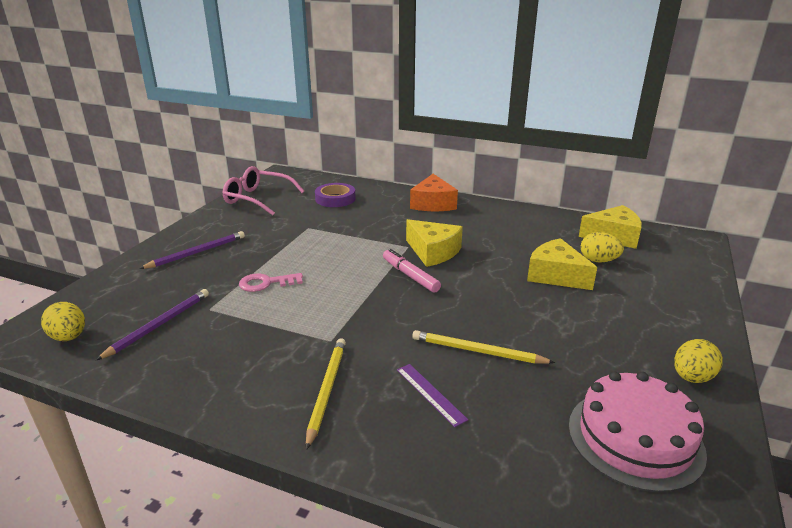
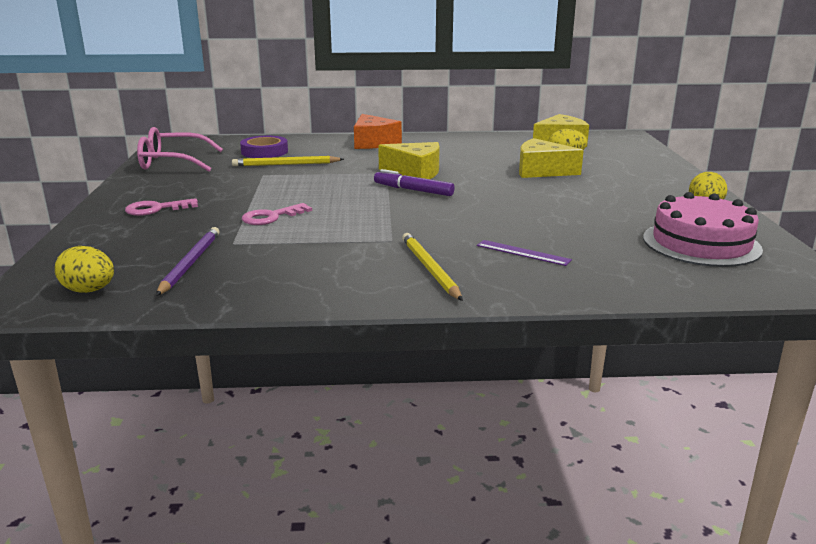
camera: 25 degrees left, 5 degrees down
purple pencil [139,231,245,269] -> pink key [125,198,198,216]
pink marker [383,249,441,293] -> purple marker [374,169,455,196]
yellow pencil [412,330,555,364] -> yellow pencil moved to [232,156,344,166]

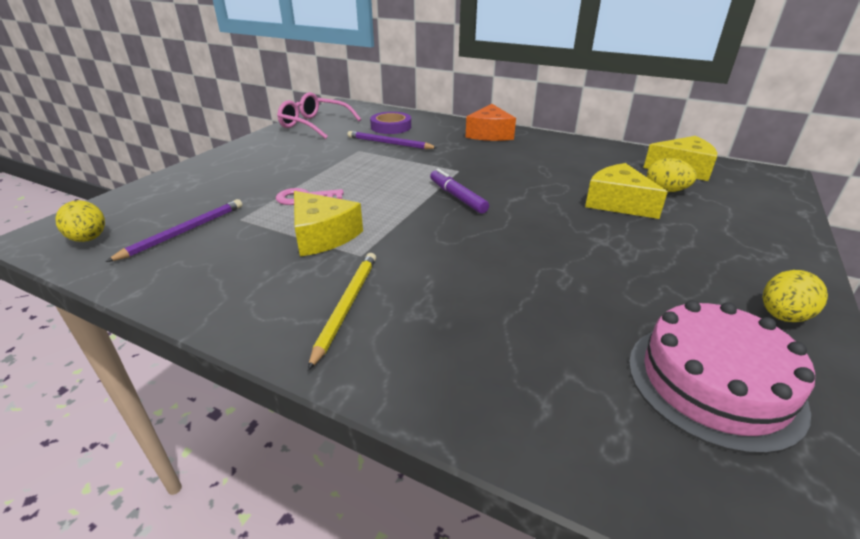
camera: 30 degrees right, 10 degrees up
pink key [125,198,198,216] -> none
yellow pencil [232,156,344,166] -> purple pencil [347,131,438,149]
yellow cheese [378,142,440,179] -> yellow cheese moved to [294,191,363,257]
purple ruler [477,240,572,266] -> none

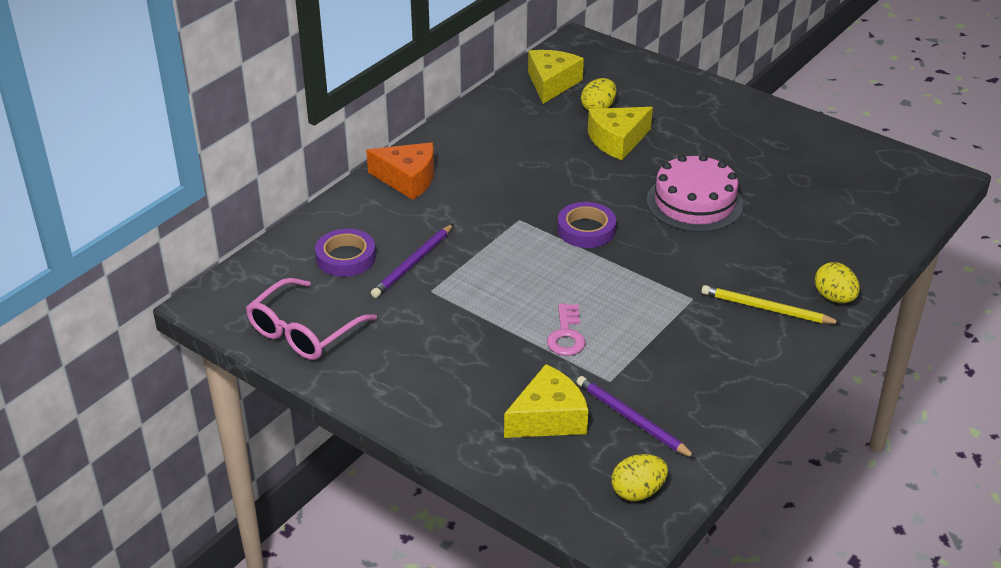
camera: 80 degrees left, 5 degrees up
yellow cheese [294,191,363,257] -> yellow cheese moved to [504,364,588,438]
purple marker [430,169,489,214] -> purple tape [558,202,616,248]
pink cake [629,300,815,454] -> pink cake moved to [647,154,744,232]
yellow egg [763,270,828,322] -> yellow egg moved to [815,262,860,303]

